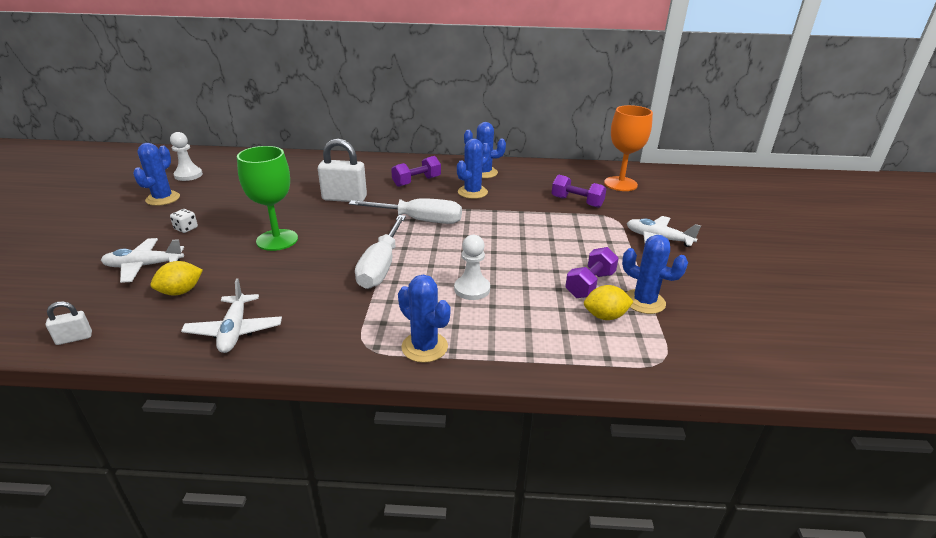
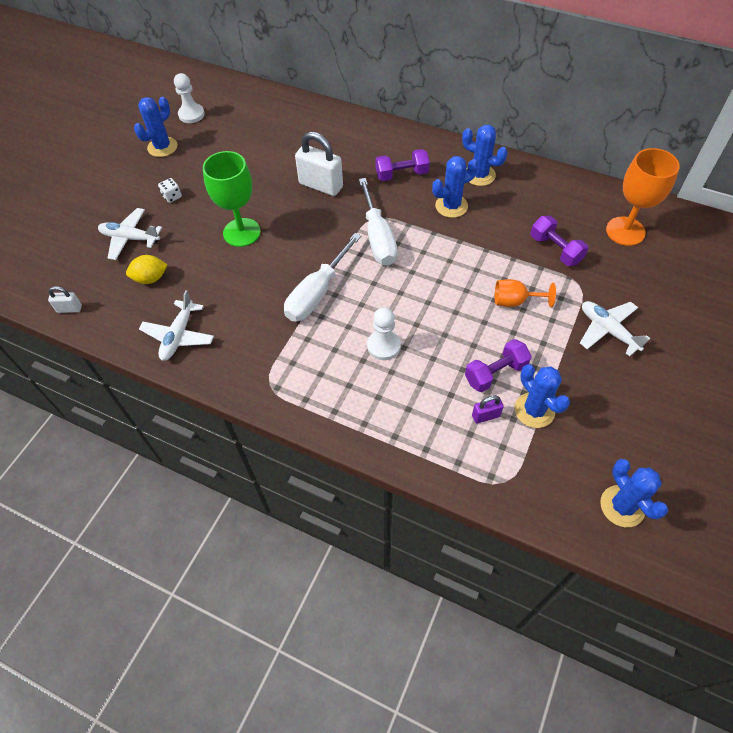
camera: 25 degrees right, 25 degrees up
white screwdriver [349,198,462,224] -> white screwdriver turned 45 degrees clockwise [359,178,398,266]
blue cactus [398,275,451,363] -> blue cactus moved to [600,459,668,527]
yellow lemon [584,285,634,320] -> purple padlock [472,395,504,424]
none -> orange goblet [495,279,556,307]

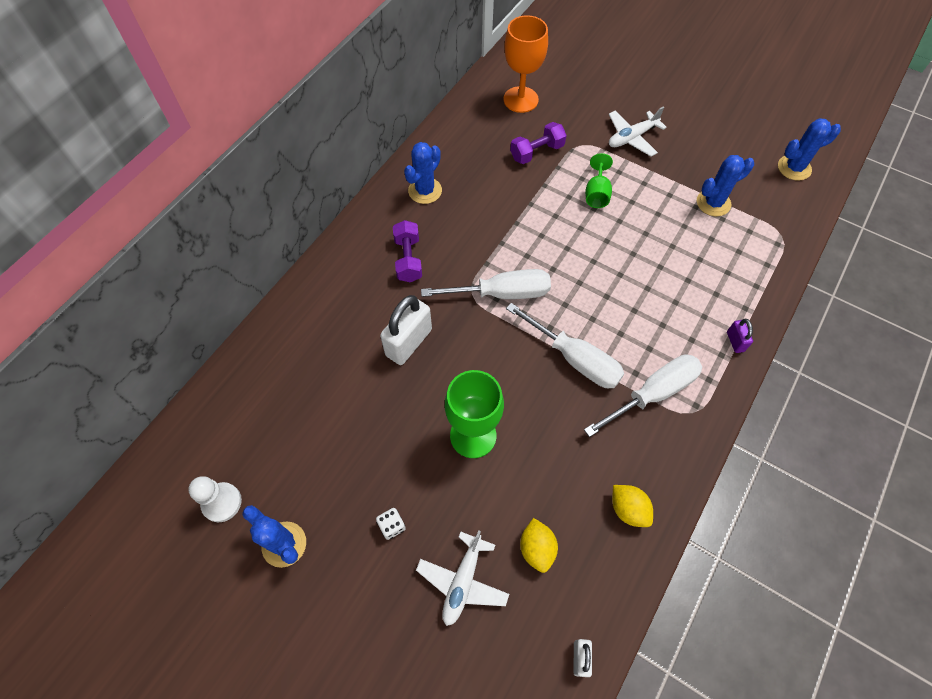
camera: 85 degrees left, 5 degrees up
white plane [139,290,214,361] -> yellow lemon [612,485,653,527]
white pawn [367,308,401,360] -> none
blue cactus [432,156,478,218] -> none
purple dumbbell [465,339,532,392] -> none
purple padlock [472,395,504,424] -> purple padlock moved to [727,319,753,353]
orange goblet [495,279,556,307] -> green goblet [585,153,613,208]
none -> white screwdriver [584,354,702,437]

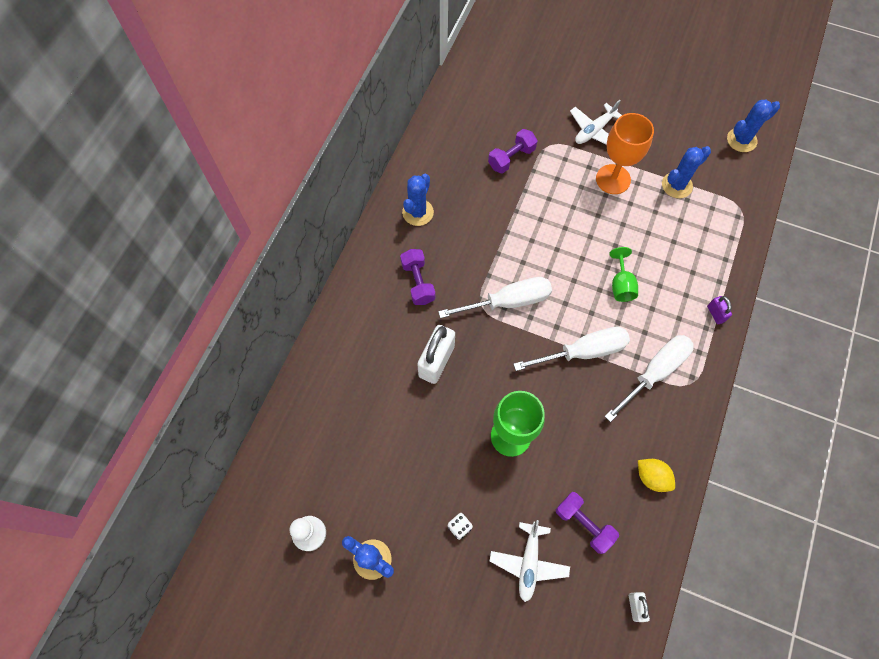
camera: 10 degrees left, 5 degrees up
orange goblet [504,15,548,113] -> orange goblet moved to [596,113,654,194]
white screwdriver [506,303,624,388] -> white screwdriver turned 45 degrees counterclockwise [513,327,630,371]
yellow lemon [520,518,558,573] -> purple dumbbell [555,492,619,554]
green goblet [585,153,613,208] -> green goblet moved to [609,247,638,302]

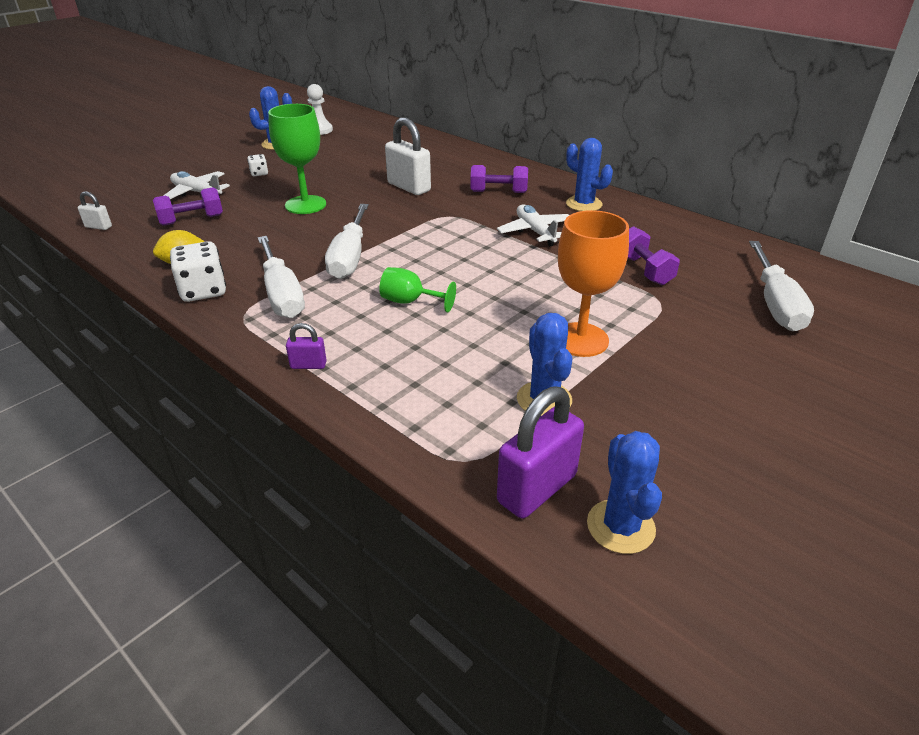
camera: 110 degrees right, 30 degrees down
white screwdriver [438,277,552,318] -> white screwdriver moved to [749,241,814,331]
white plane [570,100,622,145] -> white plane moved to [497,205,569,246]
none -> white dice [170,241,226,302]
none -> purple padlock [497,386,584,519]

